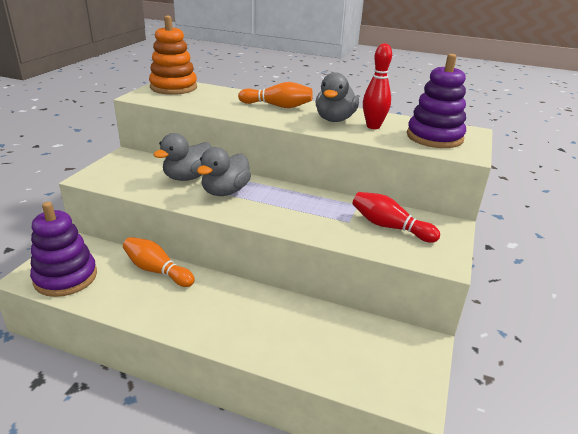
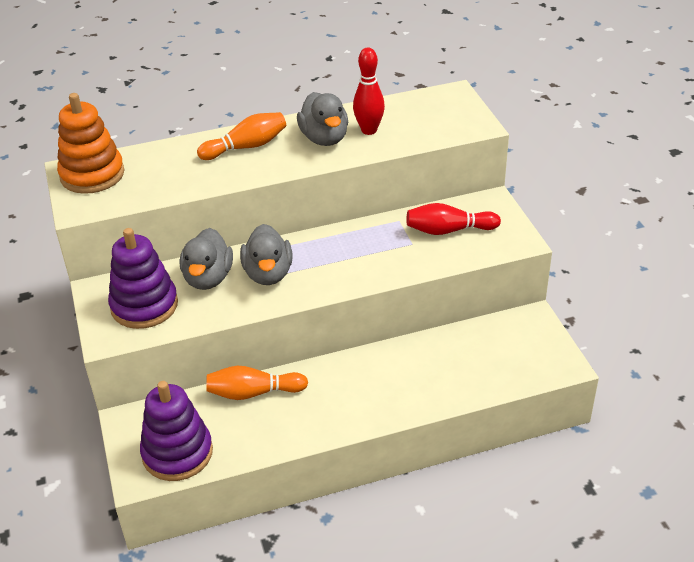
camera: 35 degrees left, 10 degrees up
purple stacking toy [407,54,466,148] -> purple stacking toy moved to [108,228,178,329]

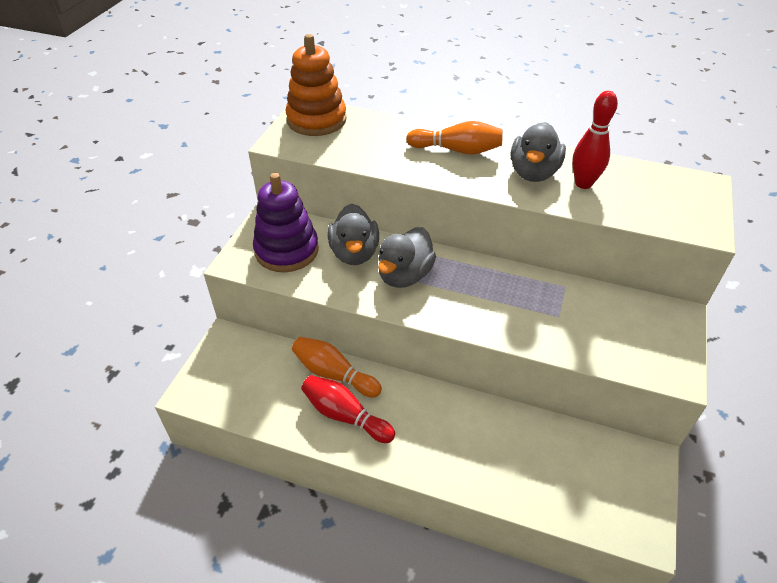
camera: 35 degrees right, 5 degrees up
purple stacking toy [140,381,213,481] -> none
grey duck [180,228,233,290] -> grey duck turned 45 degrees counterclockwise [328,203,379,265]
red bowling pin [406,203,501,235] -> red bowling pin moved to [301,375,395,443]

